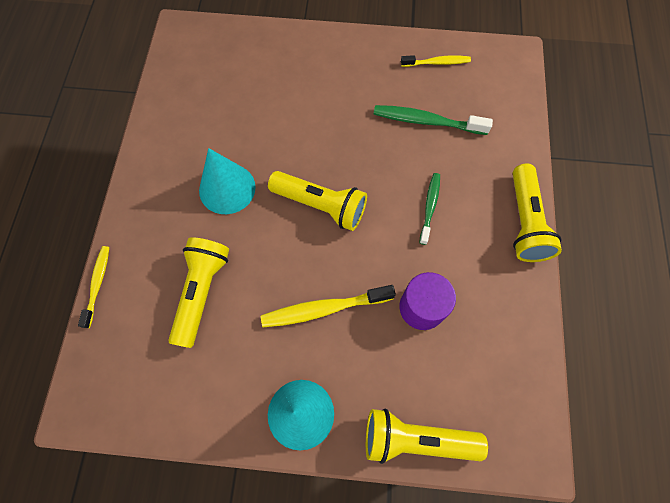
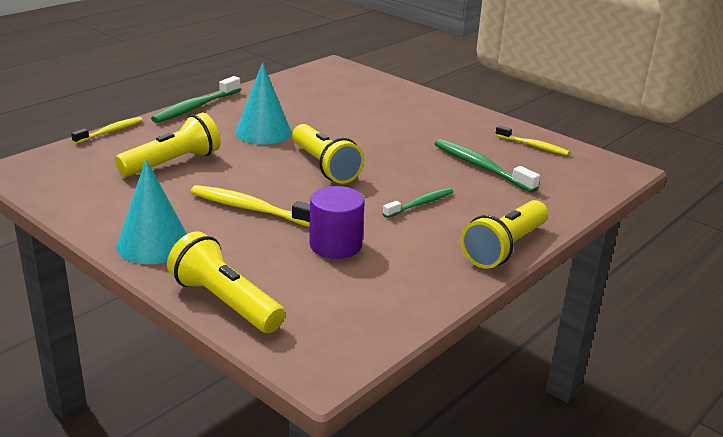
camera: 35 degrees right, 40 degrees down
none -> green toothbrush [151,76,241,123]

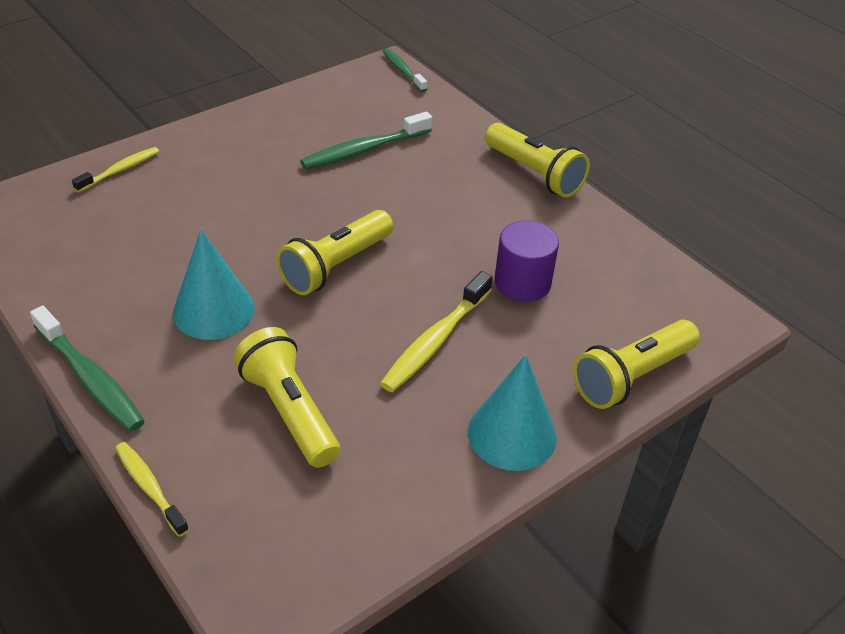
camera: 80 degrees left, 15 degrees up
yellow flashlight [292,124,364,184] -> yellow flashlight turned 150 degrees clockwise [276,210,393,295]
green toothbrush [383,188,453,218] -> green toothbrush moved to [382,48,427,92]
yellow toothbrush [495,126,570,156] -> yellow toothbrush moved to [72,147,160,193]

